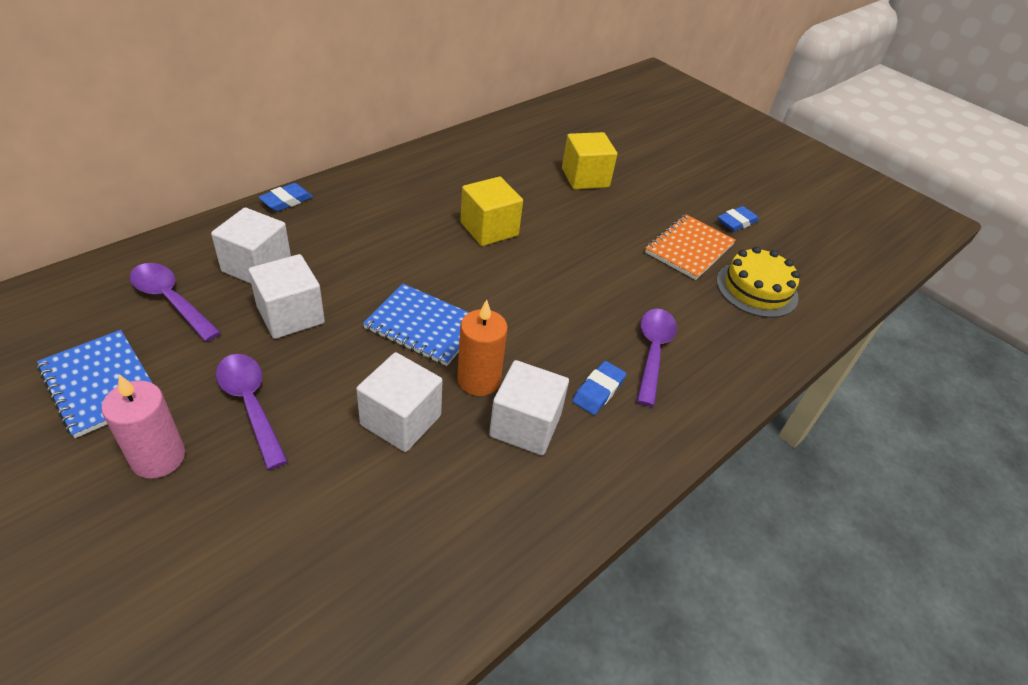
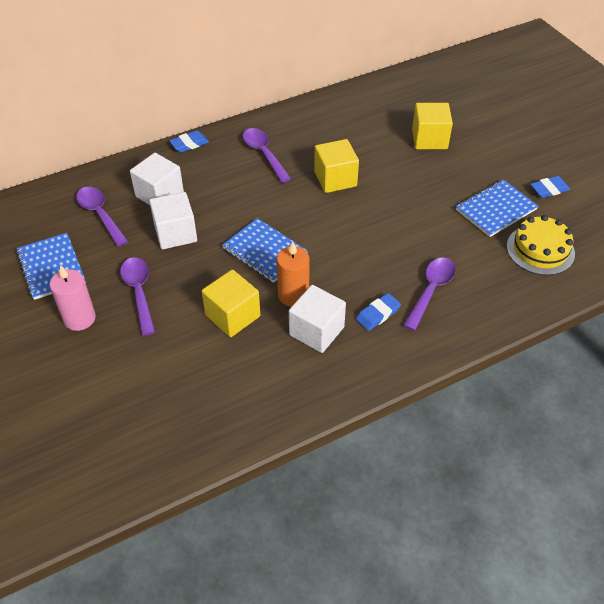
camera: 20 degrees right, 5 degrees up
white cube [356,352,443,452] -> yellow cube [202,270,260,337]
orange notebook [645,214,736,280] -> blue notebook [456,179,538,237]
none -> purple spoon [243,128,291,183]

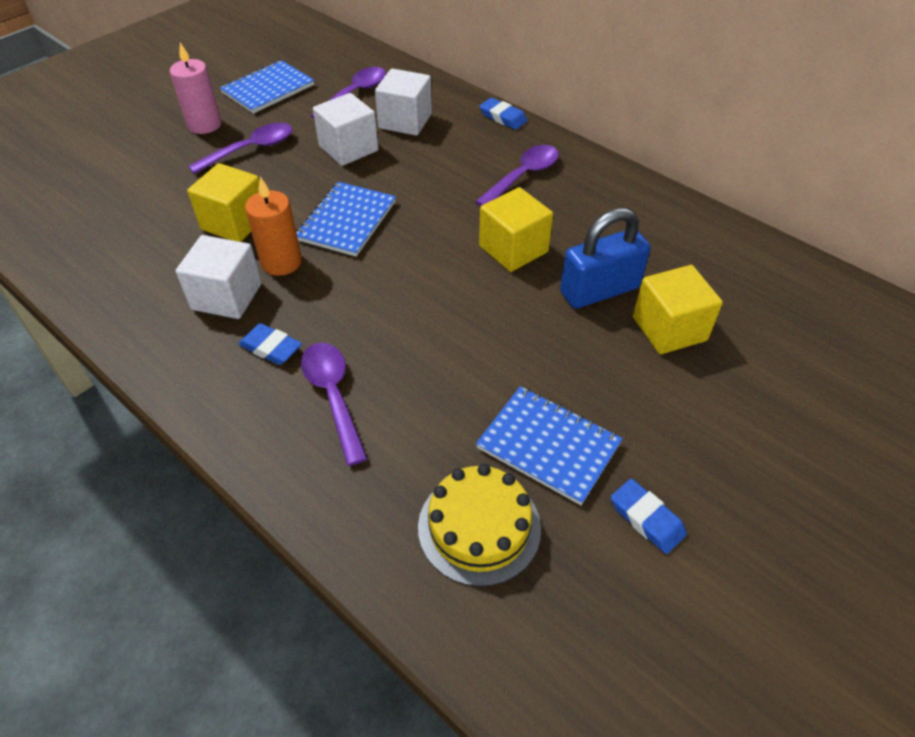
camera: 70 degrees right, 0 degrees up
purple spoon [403,257,456,331] -> purple spoon turned 120 degrees counterclockwise [301,342,368,466]
none -> blue padlock [560,208,651,309]

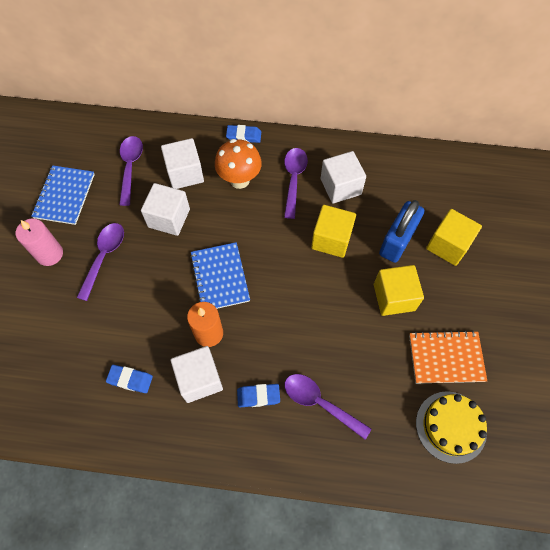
camera: 35 degrees left, 15 degrees up
yellow cube [187,163,260,242] -> yellow cube moved to [374,265,424,316]
blue notebook [476,386,623,505] -> orange notebook [409,330,487,383]
blue eraser [611,479,687,554] -> blue eraser moved to [106,365,153,393]
none -> orange mushroom [215,139,262,189]
none -> white cube [321,151,366,204]

